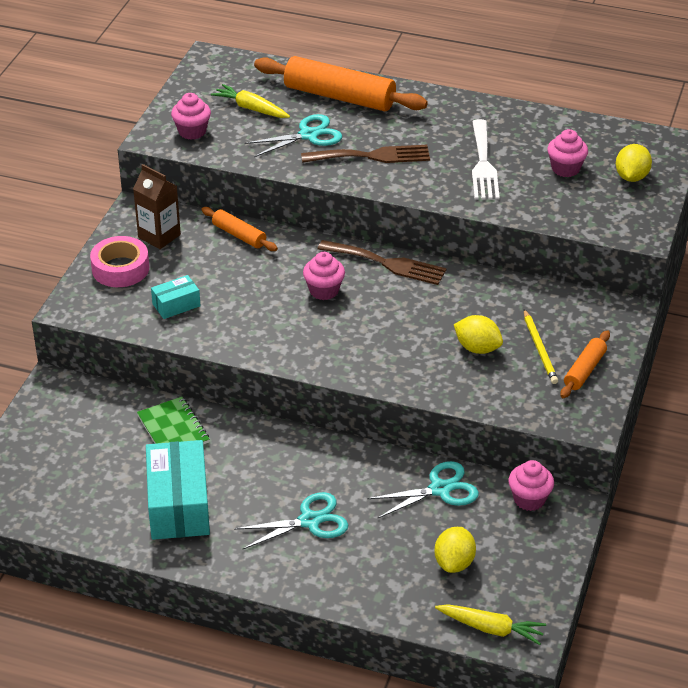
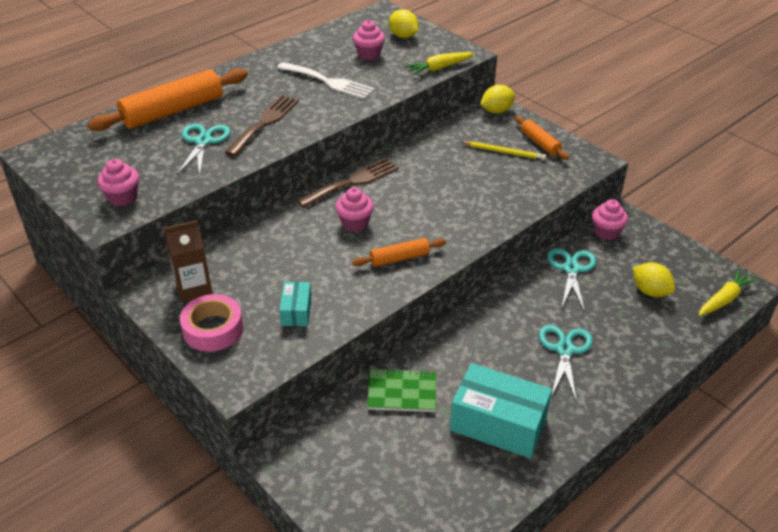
camera: 60 degrees left, 0 degrees up
orange rolling pin [201,207,278,251] -> orange rolling pin moved to [352,238,446,267]
yellow carrot [211,84,290,118] -> yellow carrot moved to [405,52,474,75]
yellow lemon [454,315,503,354] -> yellow lemon moved to [480,85,515,114]

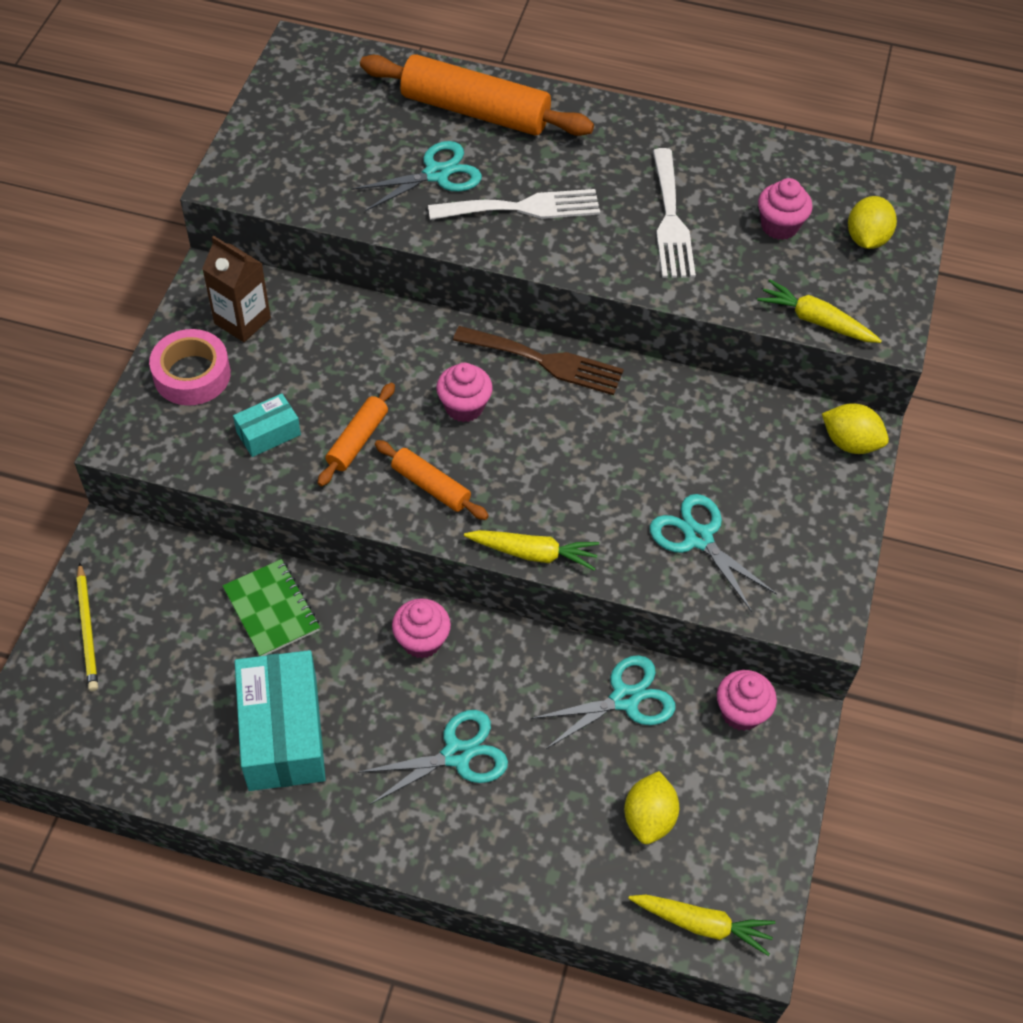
camera: 55 degrees right, 15 degrees up
pink cupcake [98,159,139,206] -> pink cupcake moved to [392,598,451,659]
brown fork [225,95,299,156] -> white fork [428,189,600,220]
yellow pencil [461,141,546,160] -> yellow pencil moved to [77,562,98,691]
orange rolling pin [515,116,569,160] -> orange rolling pin moved to [318,383,395,486]
none -> yellow carrot [464,530,599,571]
none -> turquoise scissors [650,494,777,612]

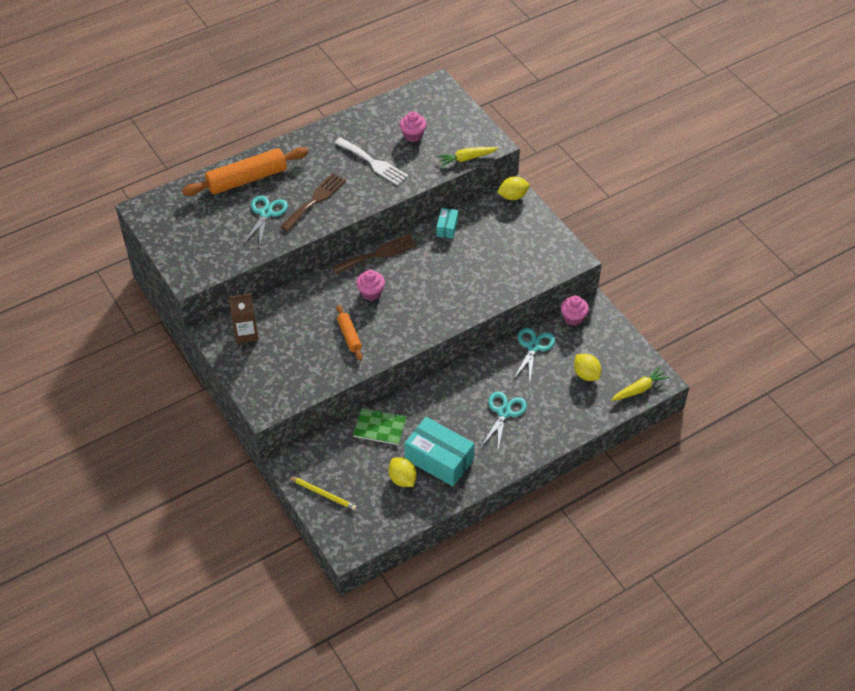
camera: 45 degrees left, 5 degrees down
pink tape [149,329,231,406] -> none
turquoise box [233,393,301,457] -> turquoise box moved to [436,208,458,239]
orange rolling pin [375,440,489,520] -> none
pink cupcake [392,598,451,659] -> none
white fork [428,189,600,220] -> brown fork [281,173,346,231]
yellow carrot [464,530,599,571] -> none
turquoise scissors [650,494,777,612] -> none
yellow lemon [848,196,897,249] -> yellow lemon moved to [388,457,417,487]

